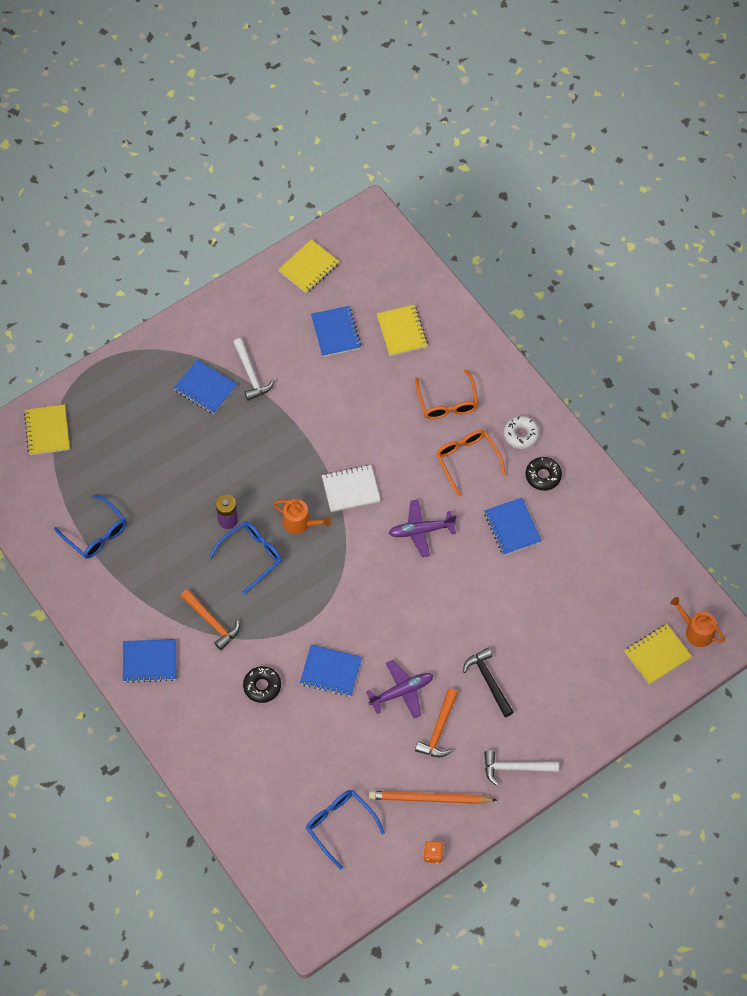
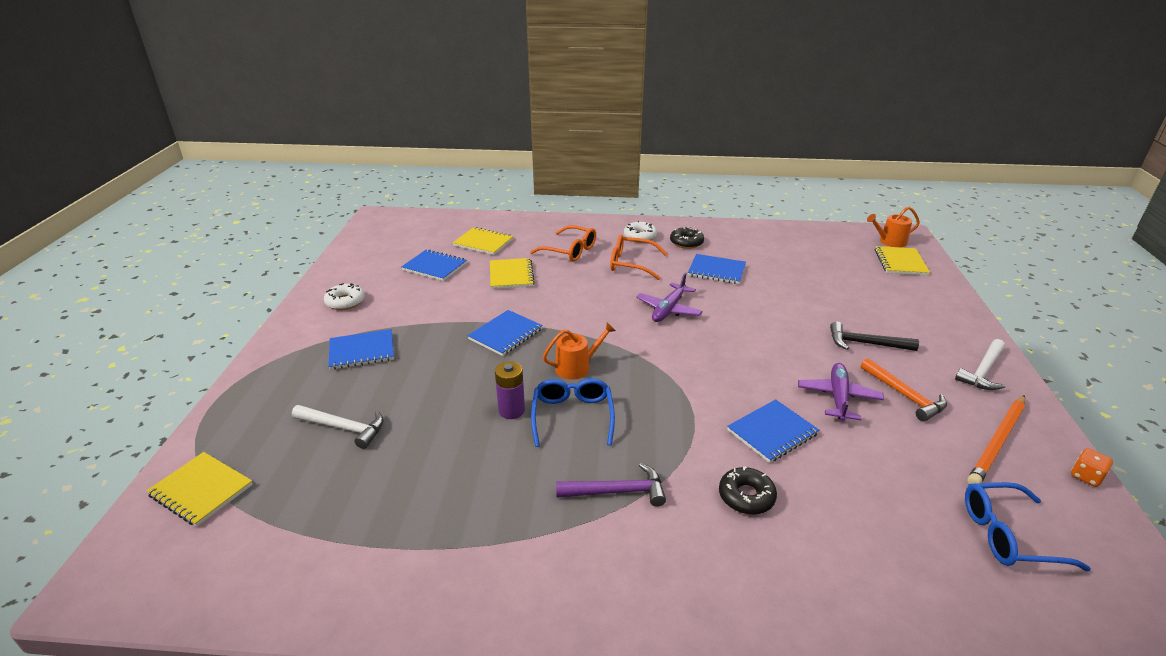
camera: 50 degrees left, 30 degrees down
blue glasses [54,495,127,559] -> none
blue notebook [123,639,176,683] -> blue notebook moved to [468,310,543,356]
orange hammer [181,589,240,650] -> purple hammer [556,463,666,507]
white hammer [233,338,274,401] -> white hammer moved to [292,405,384,449]
yellow notebook [278,239,340,293] -> yellow notebook moved to [490,258,535,289]
white notebook [322,465,381,512] -> none
none -> white donut [324,283,365,310]

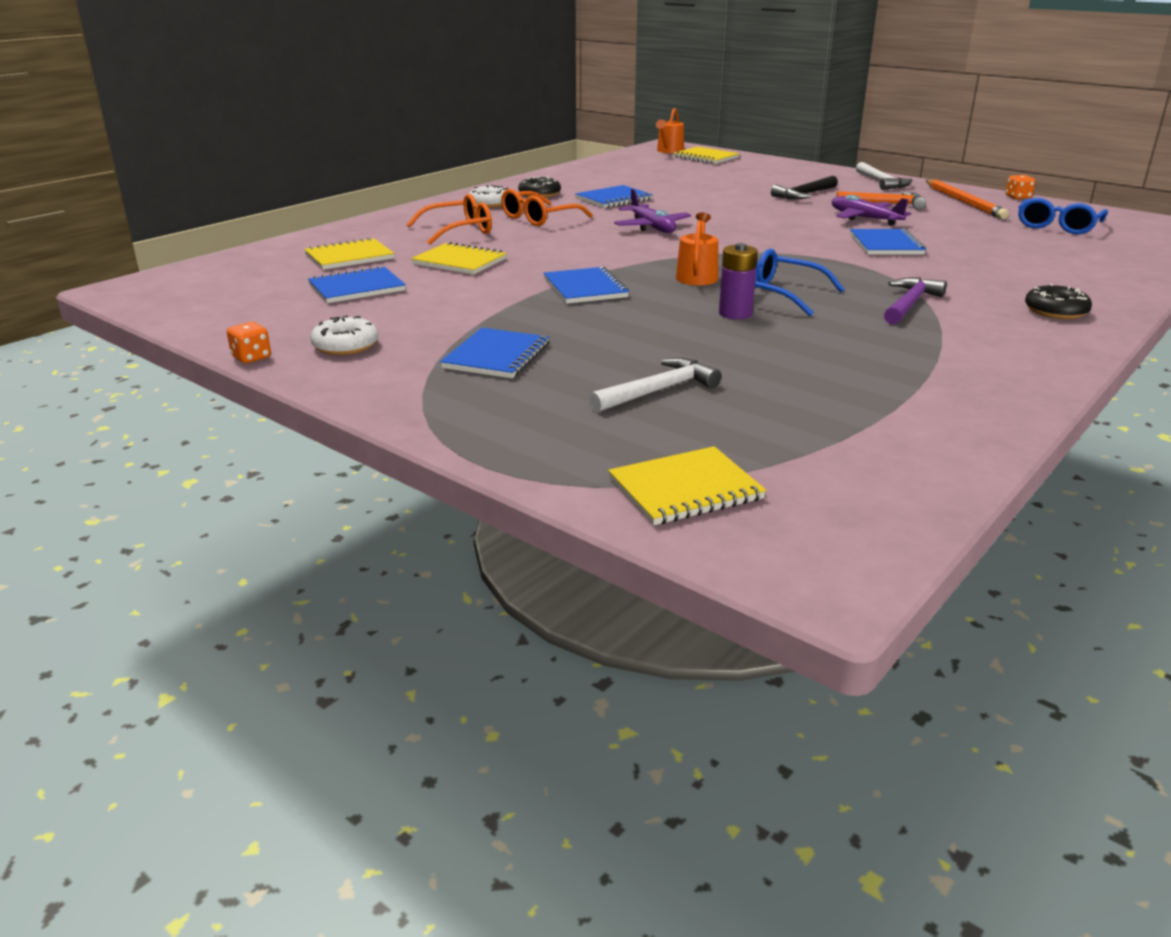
camera: 55 degrees left, 5 degrees down
black donut [719,466,777,515] -> black donut moved to [1025,284,1092,319]
none -> orange dice [227,322,271,363]

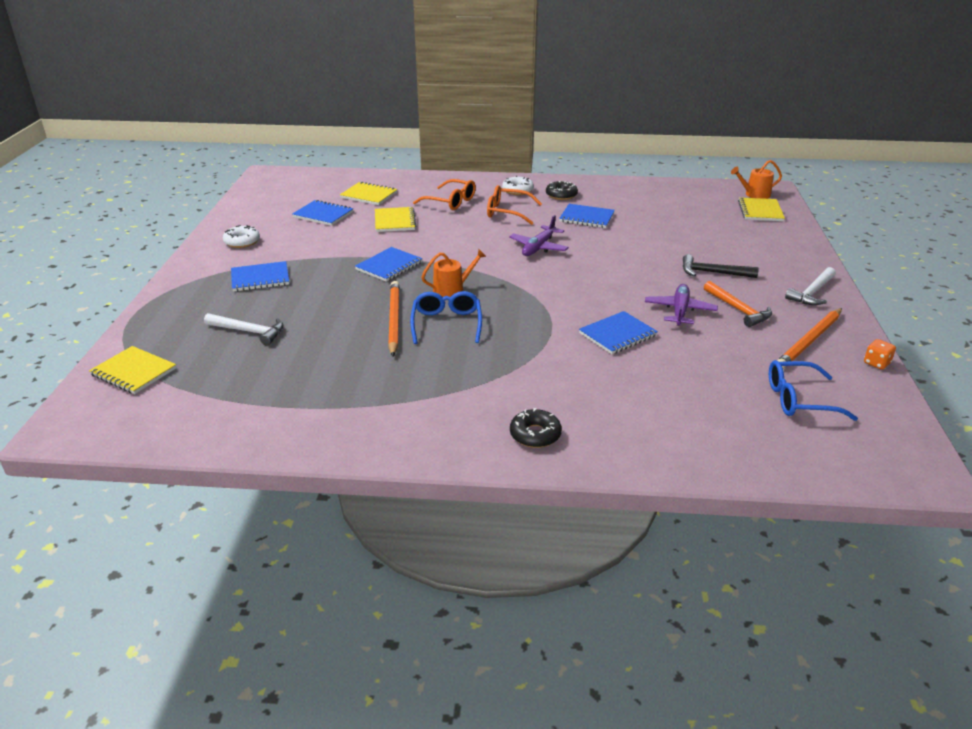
camera: 55 degrees right, 5 degrees up
orange dice [227,322,271,363] -> none
purple battery [719,243,758,319] -> orange pencil [388,281,400,357]
purple hammer [884,278,947,325] -> none

